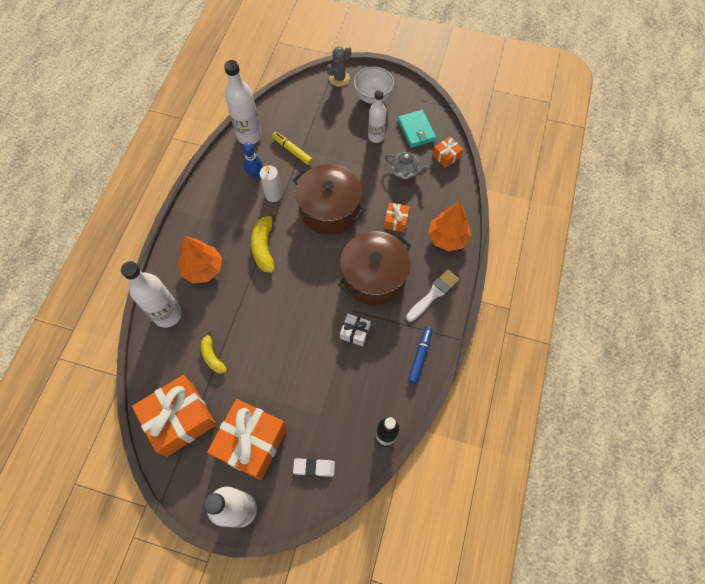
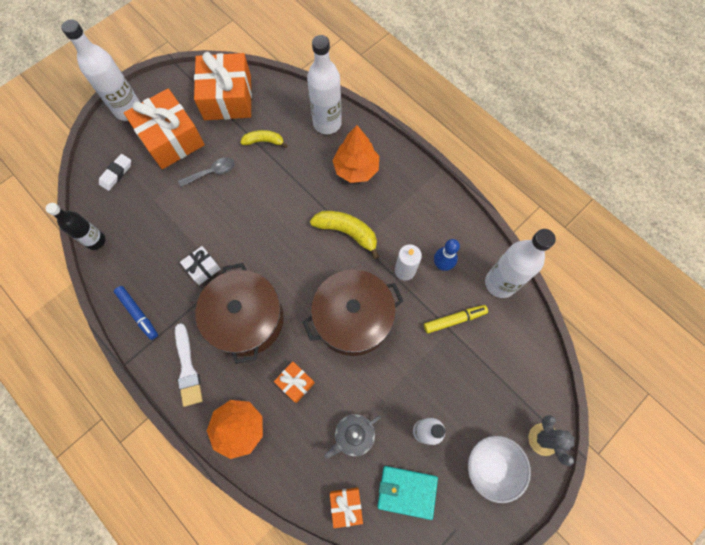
camera: 120 degrees right, 5 degrees up
none -> grey spoon [178,158,235,187]

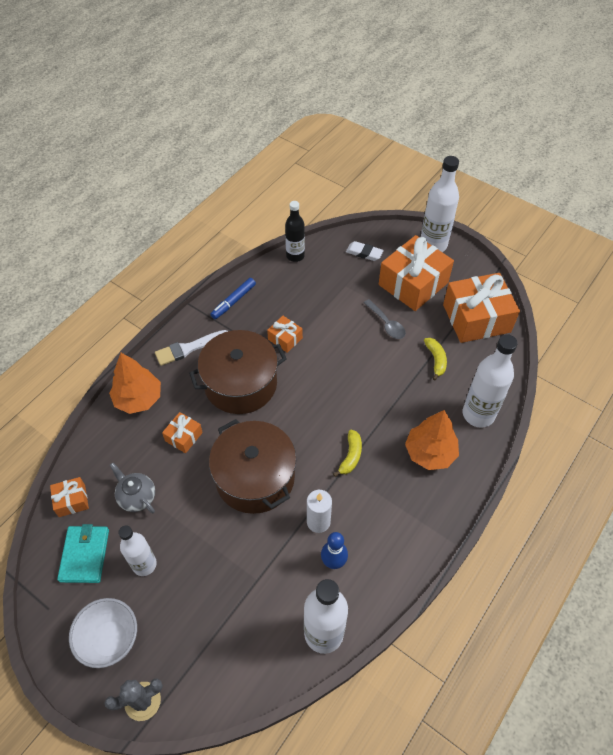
camera: 80 degrees right, 15 degrees down
white gift [180,246,221,285] -> orange gift [267,316,303,353]
yellow banana [310,211,380,259] -> yellow banana [333,430,362,477], size x0.64
yellow marker [424,305,488,333] -> none

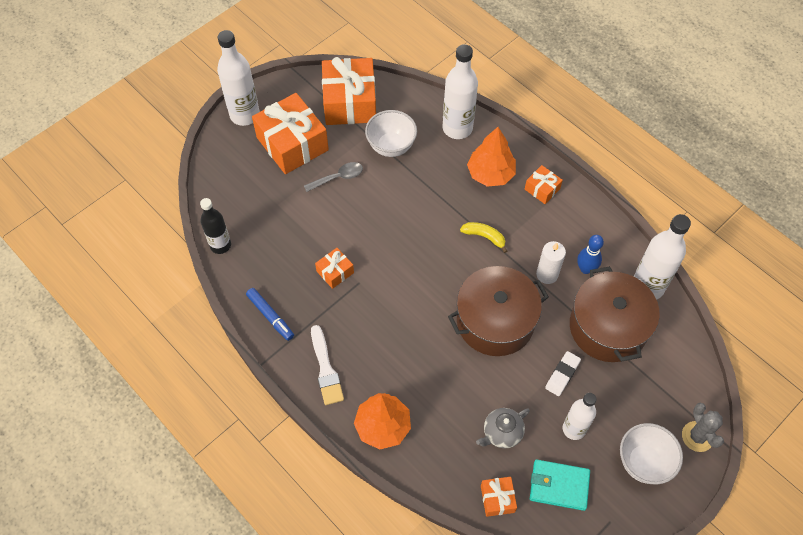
camera: 80 degrees left, 5 degrees up
orange gift [162,412,203,453] -> orange gift moved to [525,165,563,204]
brown pot [189,330,287,414] -> brown pot moved to [570,266,660,362]
white eraser [346,241,384,261] -> white eraser moved to [545,351,581,396]
yellow banana [424,338,447,380] -> white bowl [365,110,417,157]

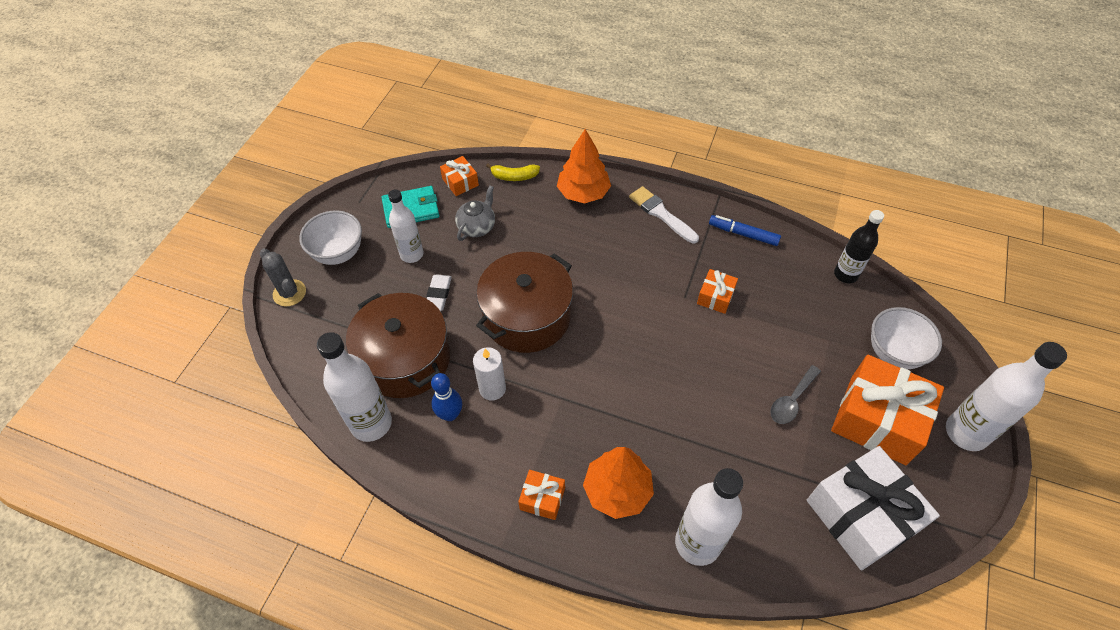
camera: 155 degrees right, 5 degrees down
orange gift [322,57,376,125] -> white gift [807,446,940,570]
white bowl [365,110,417,157] -> white bowl moved to [871,307,942,369]
yellow banana [460,222,507,253] -> yellow banana moved to [486,163,540,181]

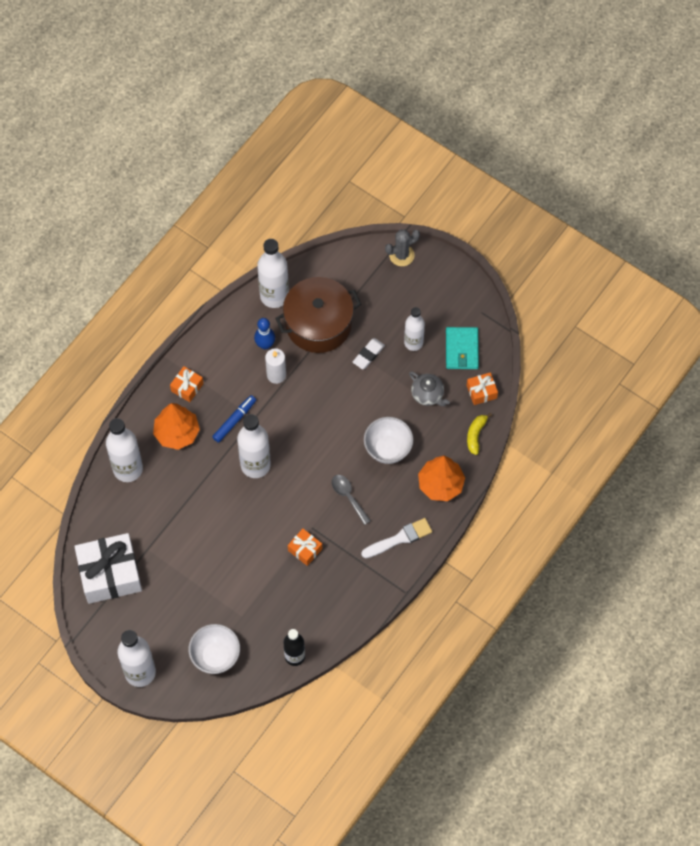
camera: 105 degrees right, 10 degrees up
white bowl [299,211,362,265] -> white bowl moved to [364,417,413,464]
white eraser [426,274,452,311] -> white eraser turned 75 degrees counterclockwise [353,338,385,369]
brown pot [476,252,573,353] -> none
blue marker [709,215,781,246] -> blue marker moved to [212,395,256,443]
grey spoon [770,365,821,424] -> grey spoon moved to [331,475,371,525]
orange gift [831,354,944,465] -> none
none -> white bottle [237,414,271,478]

